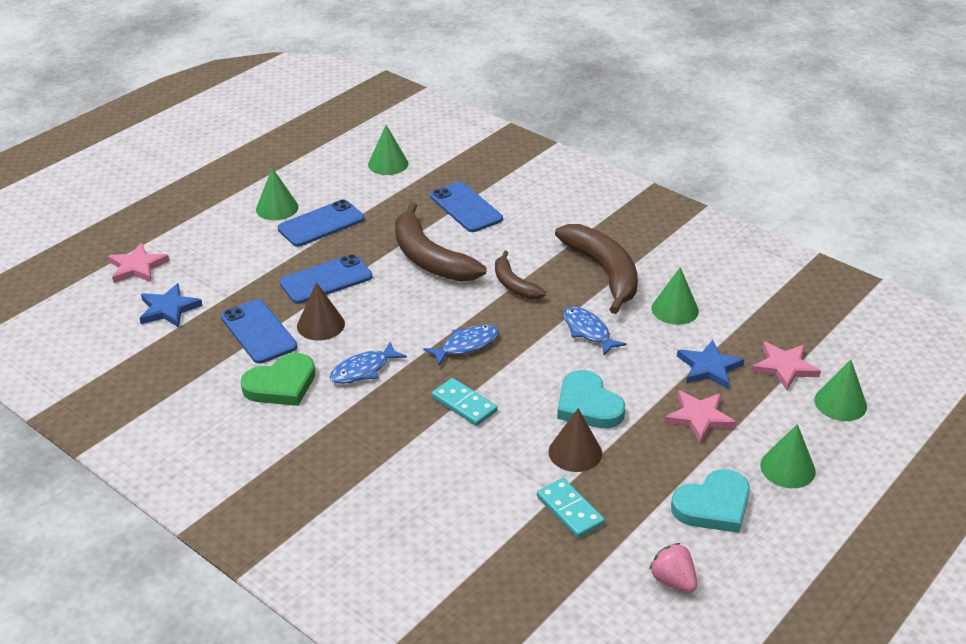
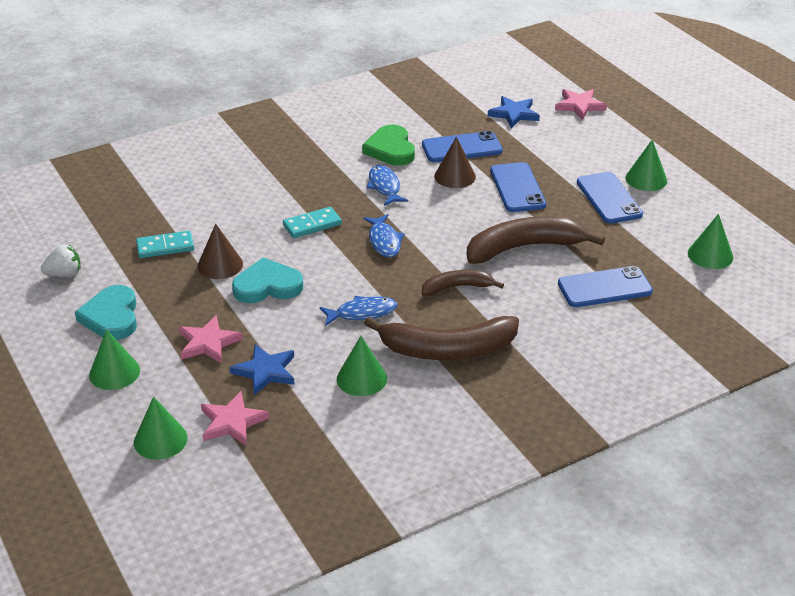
camera: 110 degrees right, 0 degrees up
pink strawberry [650,543,697,593] -> white strawberry [41,245,81,277]

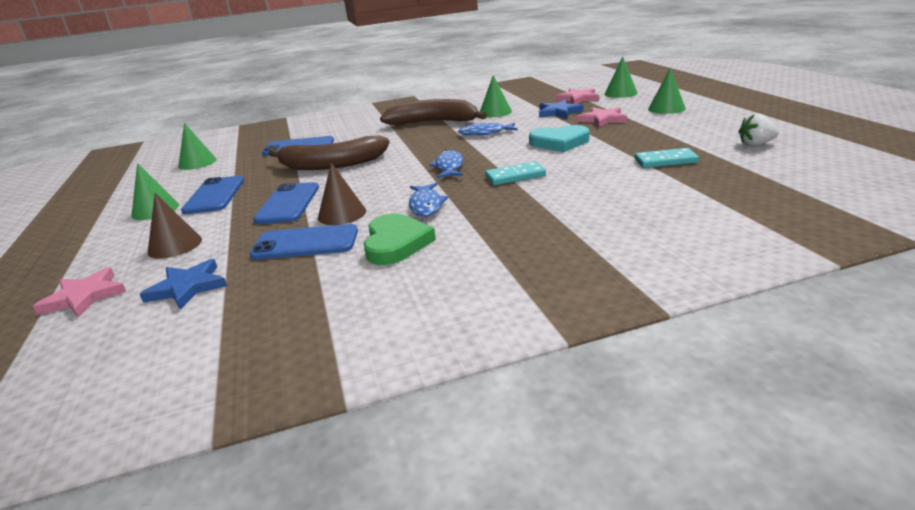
camera: 165 degrees left, 10 degrees down
turquoise heart [75,285,137,340] -> none
brown cone [197,224,243,279] -> brown cone moved to [148,193,202,259]
brown banana [422,270,504,296] -> none

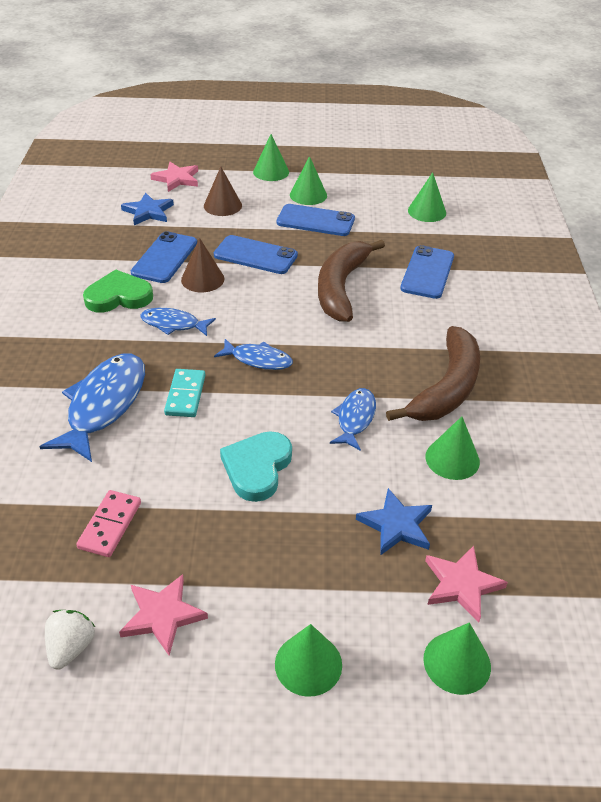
camera: 105 degrees right, 15 degrees up
green heart [364,213,436,265] -> green heart turned 150 degrees clockwise [83,269,153,313]
pink star [577,107,627,127] -> pink star moved to [119,574,208,655]
turquoise domino [635,148,699,168] -> pink domino [76,490,141,557]
none -> blue fish [40,353,145,462]
none -> green cone [253,134,289,181]

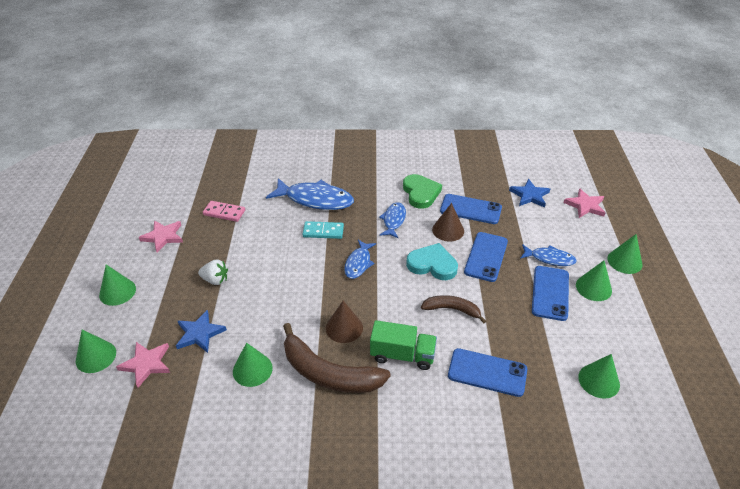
camera: 90 degrees right, 0 degrees up
white strawberry [45,610,95,670] -> white strawberry moved to [198,260,228,285]
brown cone [204,167,242,216] -> brown cone moved to [326,301,363,343]
turquoise heart [220,431,292,502] -> turquoise heart moved to [406,243,458,280]
brown banana [318,240,385,322] -> brown banana [421,295,486,323], size x0.56
blue fish [330,388,376,451] -> blue fish moved to [520,244,577,266]
none -> green truck [370,320,437,370]

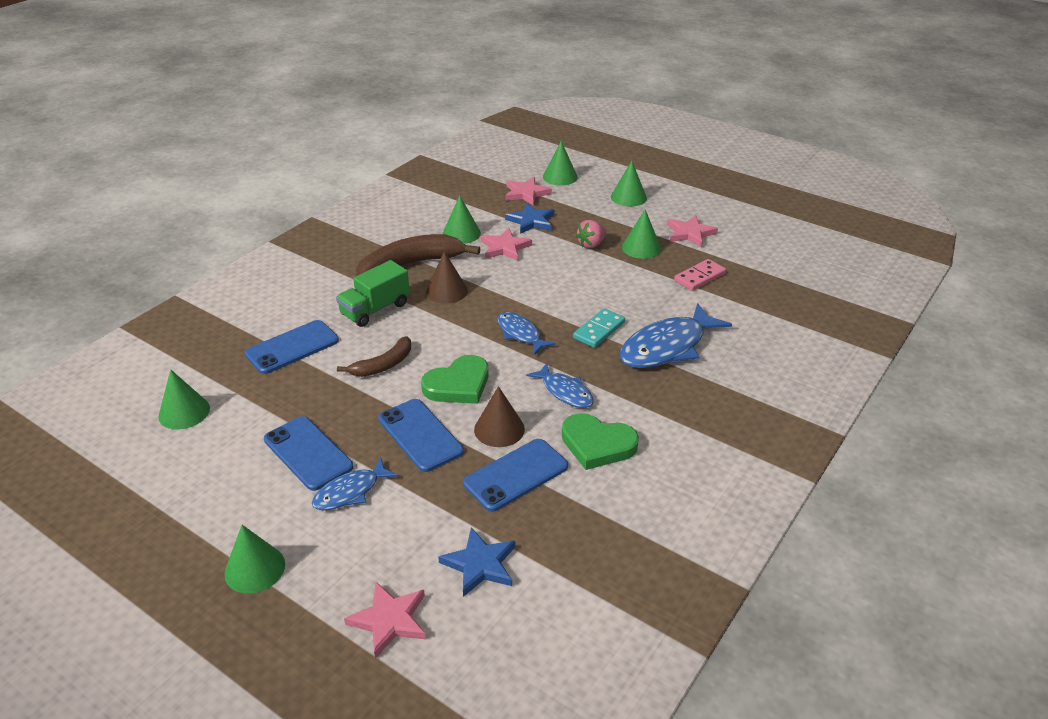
camera: 125 degrees right, 5 degrees down
white strawberry [198,260,228,285] -> pink strawberry [576,220,607,249]
turquoise heart [406,243,458,280] -> green heart [421,355,489,404]
green cone [576,261,612,301] -> green cone moved to [622,209,661,259]
none -> pink star [481,228,532,261]

